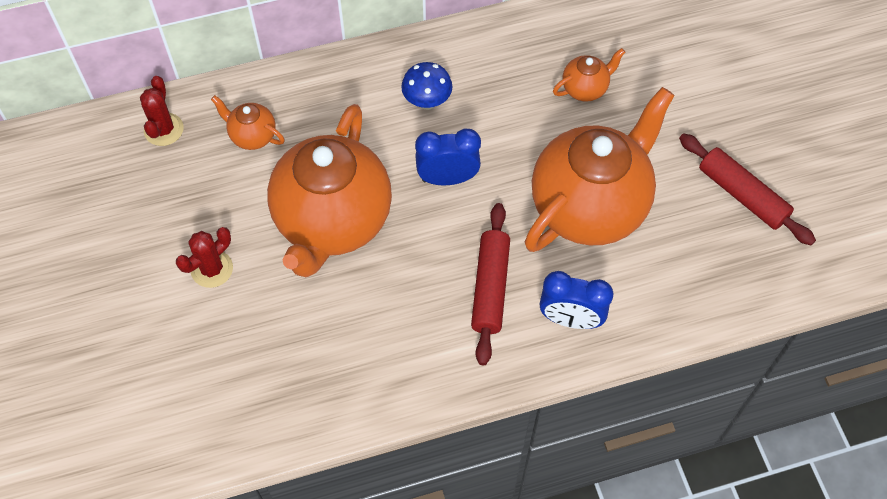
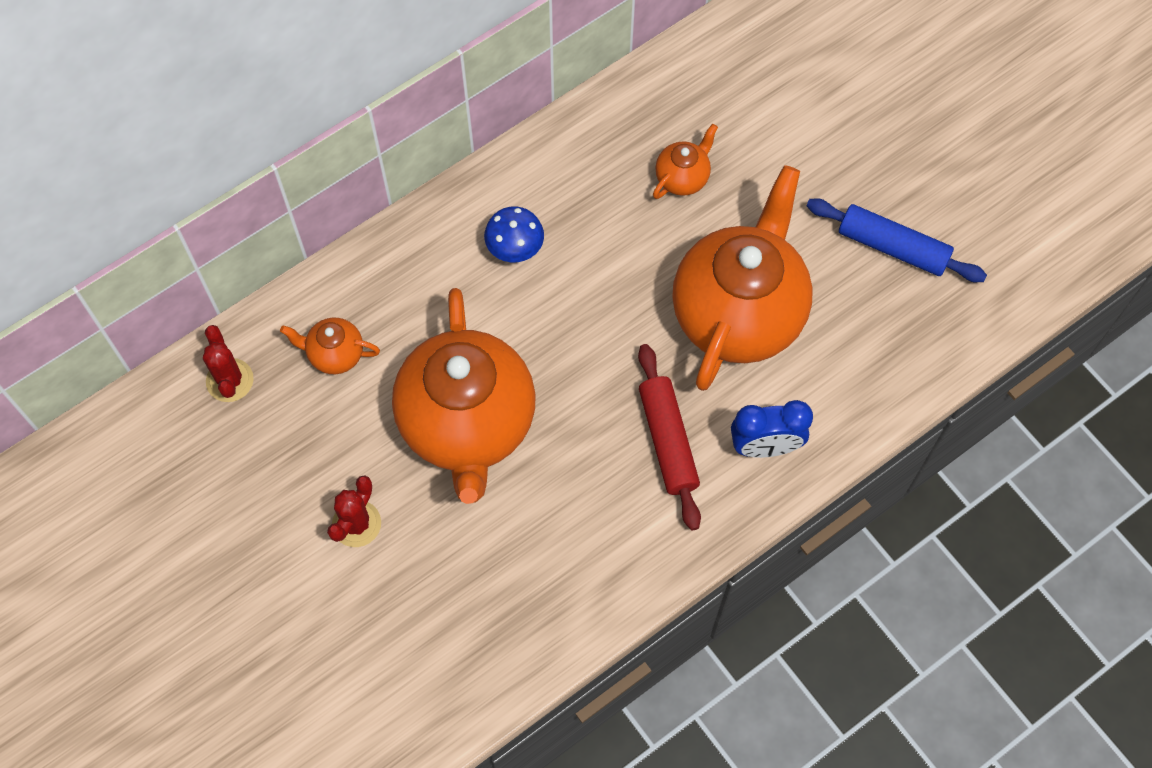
camera: 20 degrees left, 5 degrees up
blue clock [415,128,481,185] -> none
red rolling pin [679,133,816,245] -> blue rolling pin [807,198,987,282]

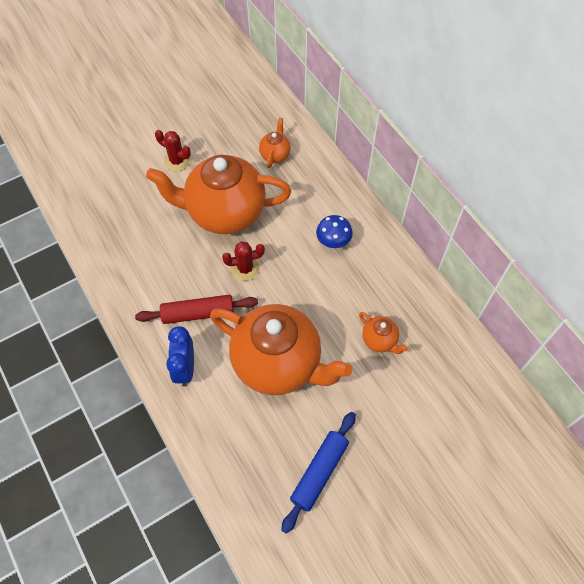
camera: 95 degrees right, 5 degrees down
red cactus [203,325,254,402] -> red cactus moved to [222,241,265,281]

